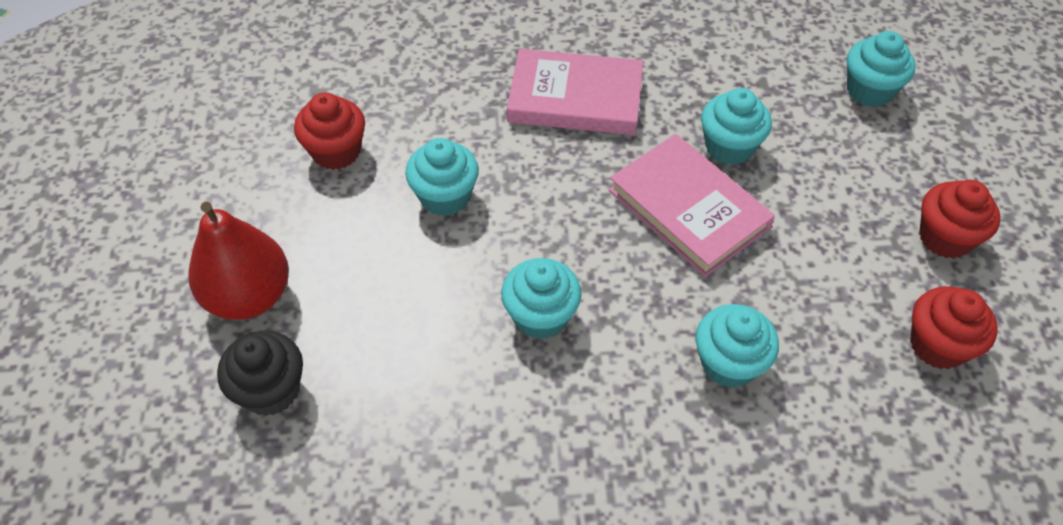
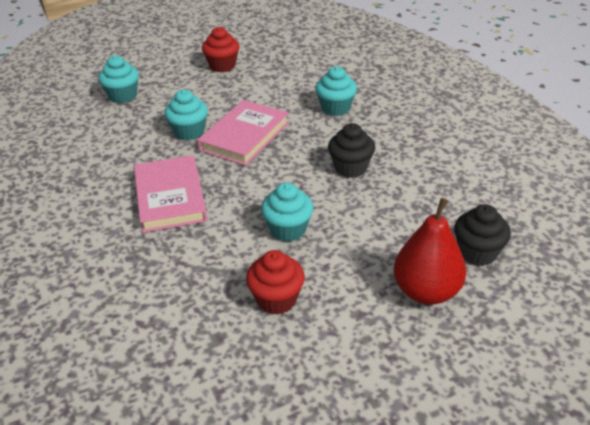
camera: 110 degrees left, 15 degrees down
turquoise cupcake [501,258,581,340] -> black cupcake [328,123,375,178]
red cupcake [910,286,998,369] -> none

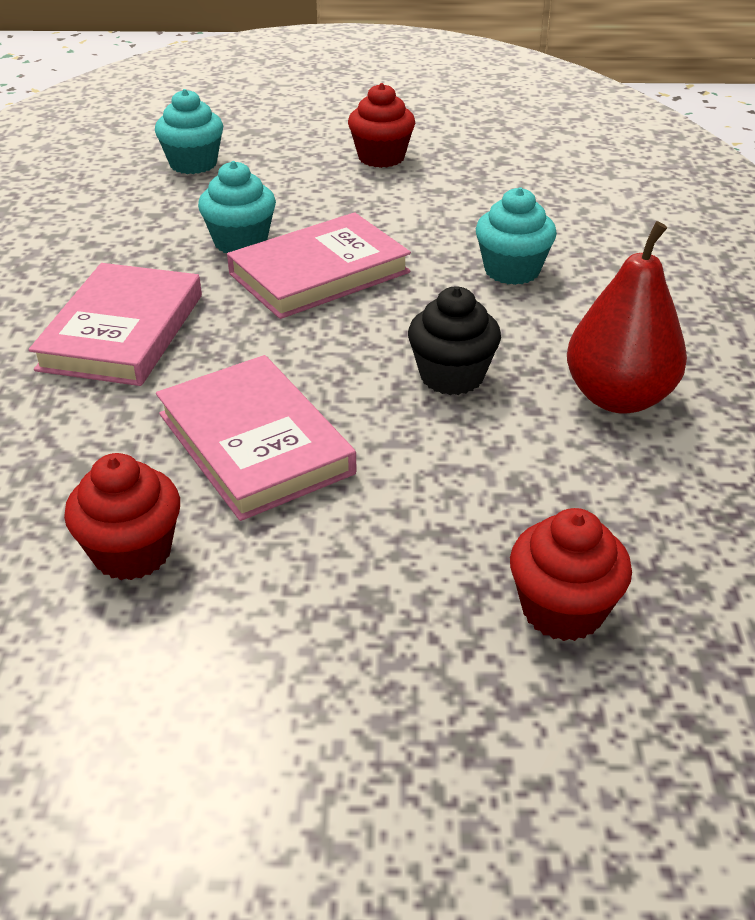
camera: 25 degrees right, 0 degrees up
turquoise cupcake [261,182,314,242] -> pink book [156,355,356,521]
red pear [394,198,467,305] -> red pear moved to [567,221,687,414]
black cupcake [454,204,511,266] -> red cupcake [510,508,632,641]

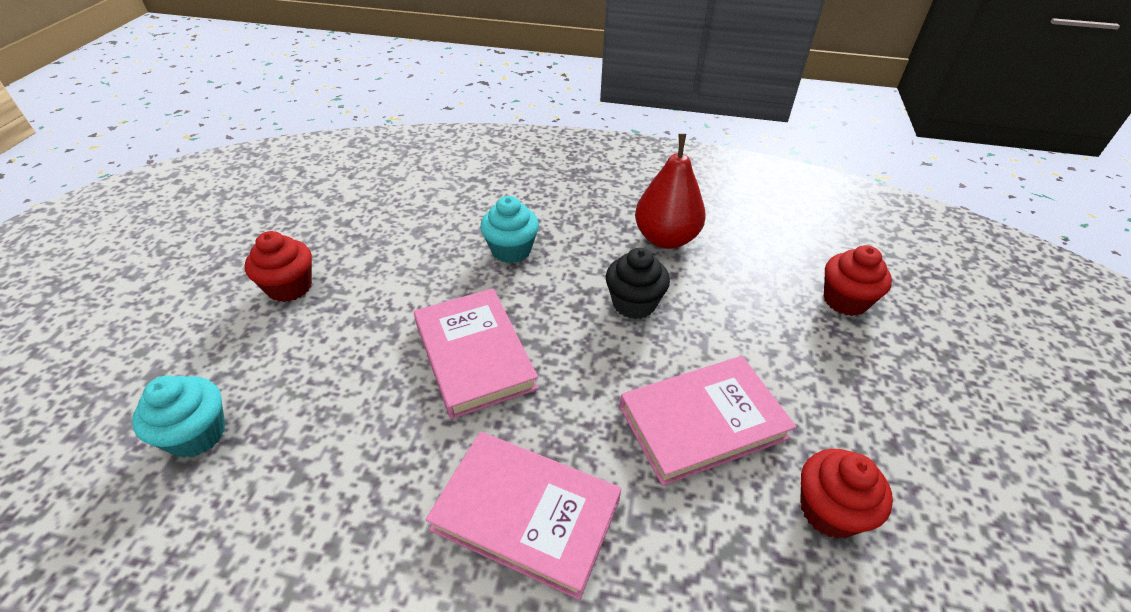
camera: 80 degrees left, 5 degrees up
turquoise cupcake [198,161,276,253] -> none

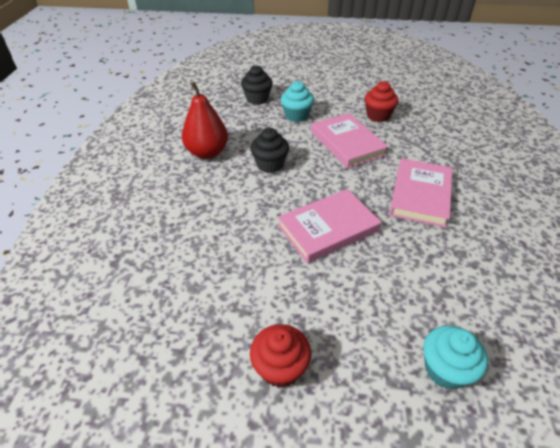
camera: 95 degrees left, 0 degrees up
turquoise cupcake [480,196,539,263] -> turquoise cupcake moved to [281,81,314,122]
red cupcake [824,245,892,316] -> black cupcake [241,65,273,105]

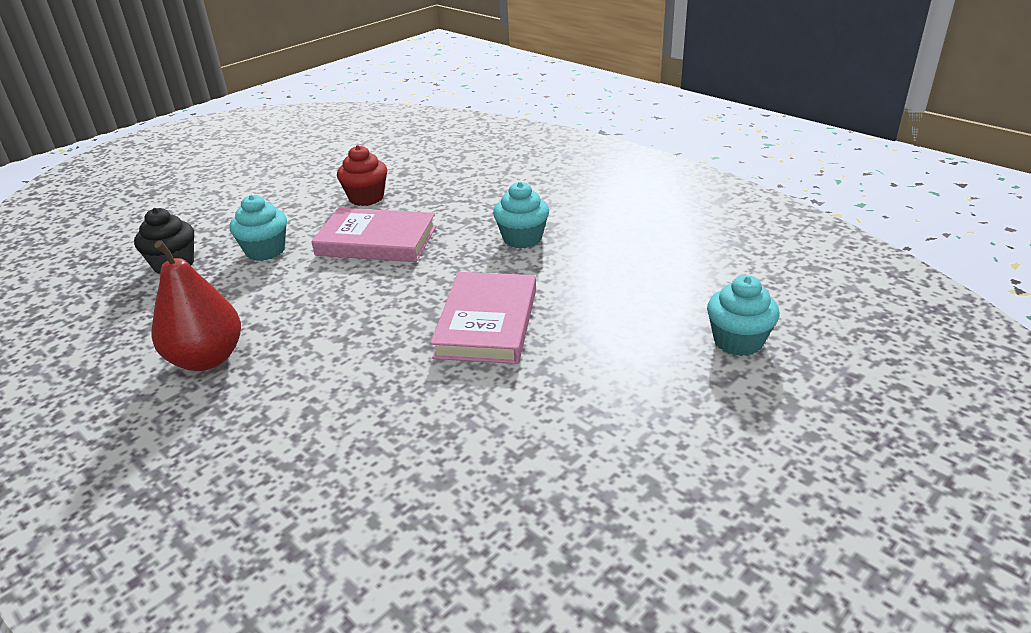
camera: 50 degrees left, 10 degrees down
black cupcake [250,128,289,173] -> none
red cupcake [250,324,311,388] -> none
pink book [389,159,452,228] -> turquoise cupcake [493,182,549,249]

